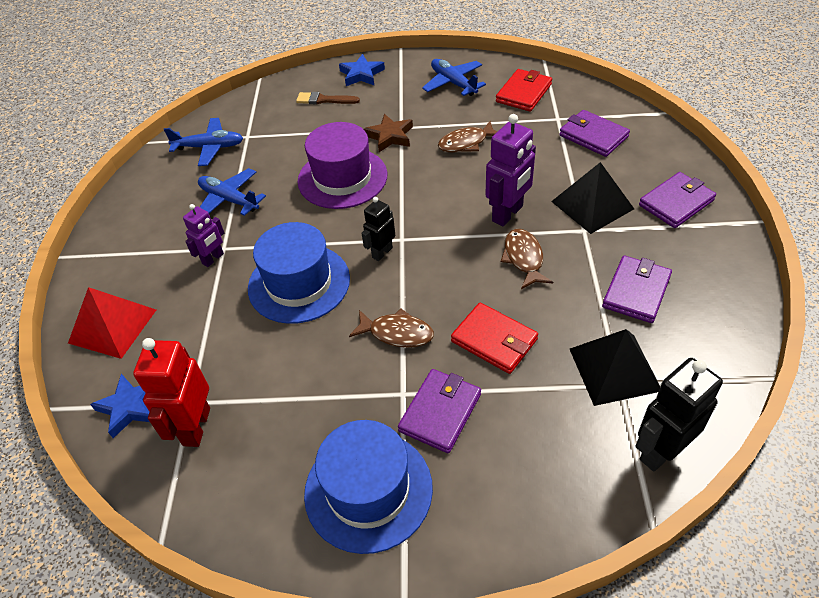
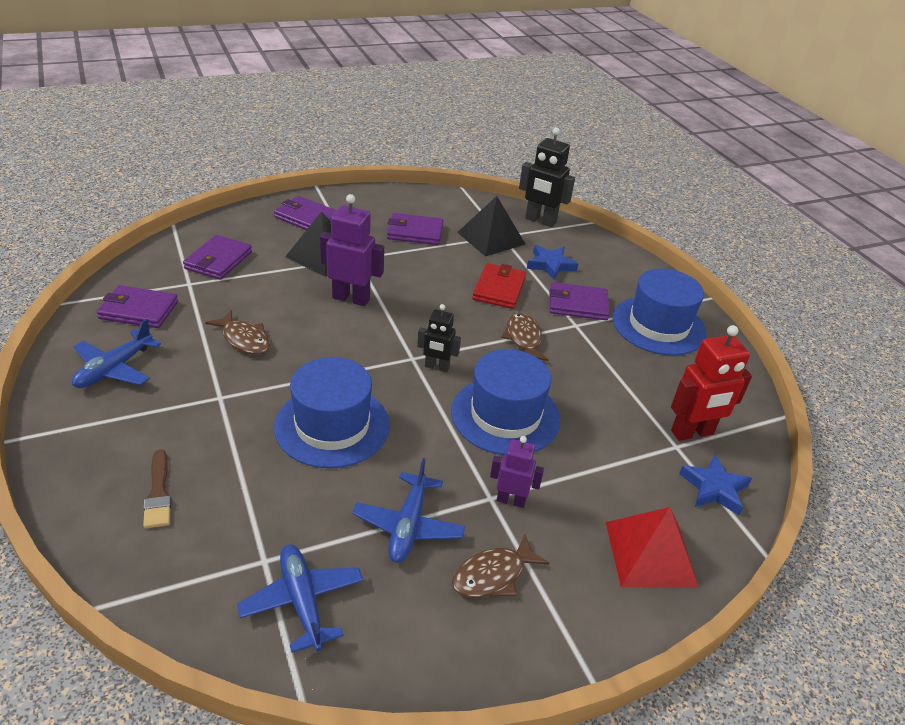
camera: 120 degrees left, 10 degrees down
purple hat [298,122,387,209] -> blue hat [274,357,390,468]
blue star [339,54,385,86] -> blue star moved to [527,245,578,280]
brown star [363,114,413,152] -> none
red wallet [496,69,552,112] -> purple wallet [97,285,178,328]
brown fish [501,229,553,289] -> brown fish moved to [452,534,549,598]

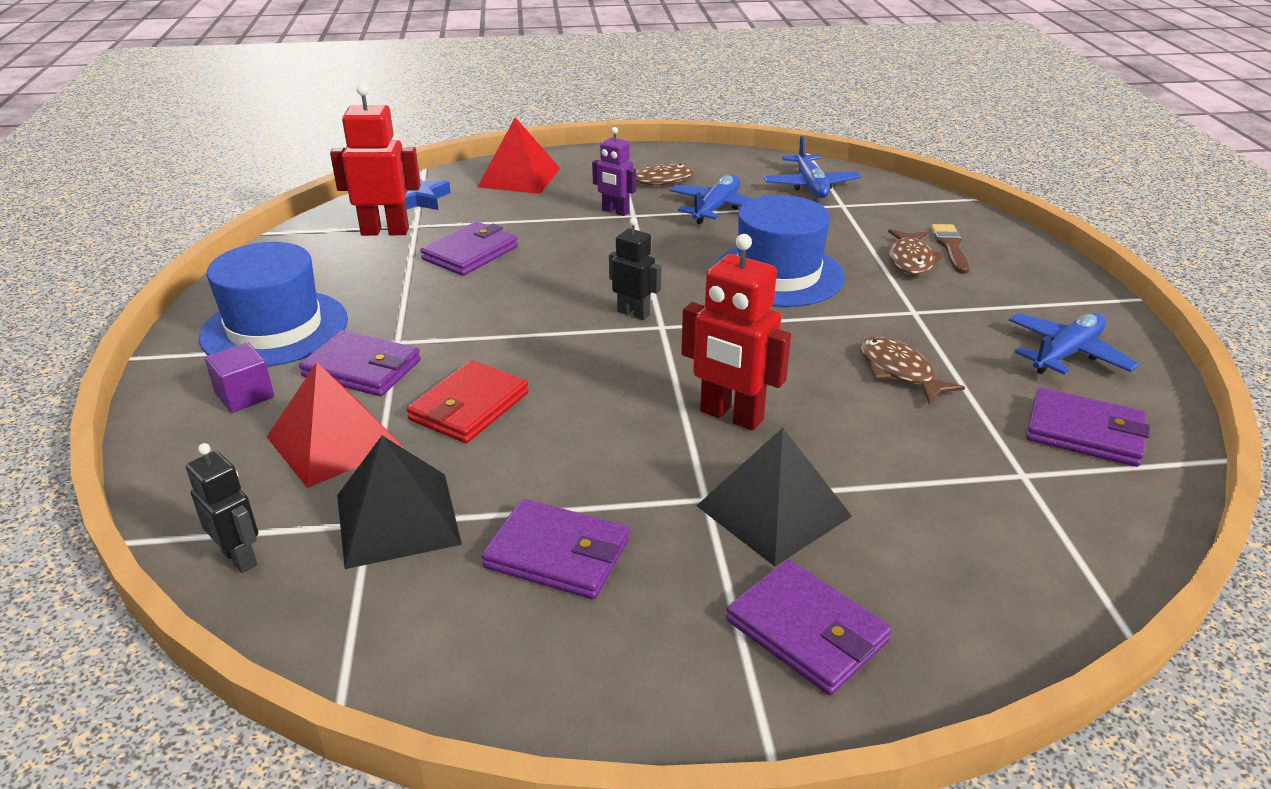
camera: 160 degrees left, 5 degrees down
purple wallet [183,235,252,280] -> purple wallet moved to [420,221,518,276]
purple robot [320,194,384,306] -> red robot [681,234,791,431]
blue hat [451,349,561,455] -> none
brown fish [501,312,549,361] -> brown fish moved to [888,229,944,276]
black robot [519,127,575,227] -> black robot [186,443,258,573], size x0.61
blue star [527,245,578,280] -> red pyramid [267,362,403,488]
none -> purple cube [205,342,274,413]

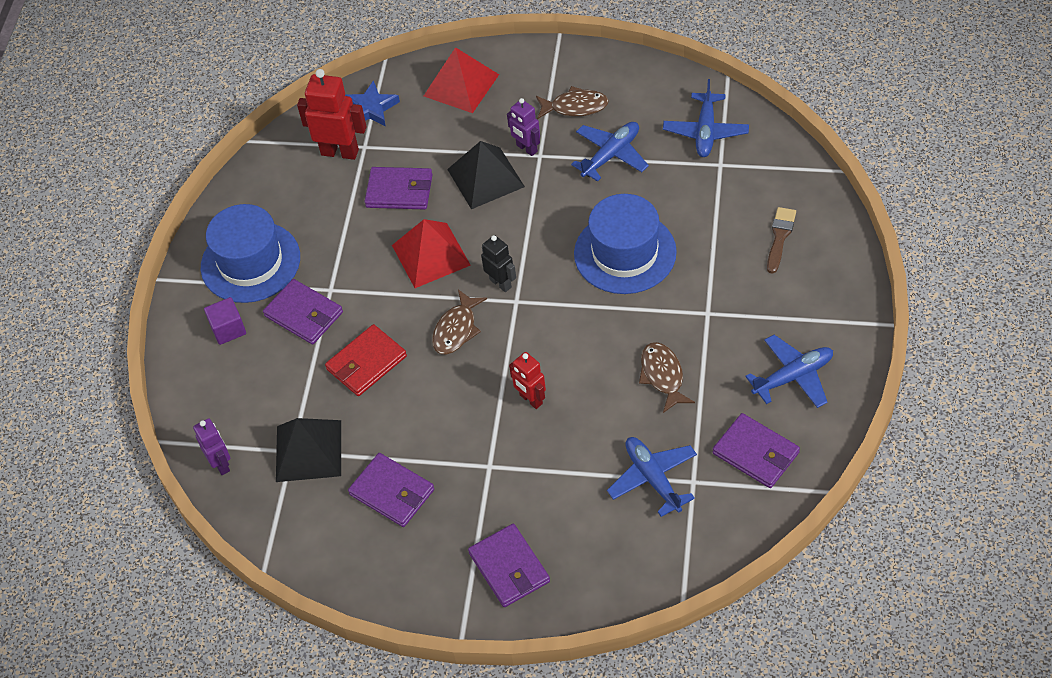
camera: 20 degrees right, 20 degrees up
black robot [186,443,258,573] -> purple robot [193,418,230,475]
red pyramid [267,362,403,488] -> red pyramid moved to [392,219,471,288]
purple wallet [420,221,518,276] -> purple wallet turned 45 degrees clockwise [364,167,433,210]
red robot [681,234,791,431] -> red robot [509,352,546,409], size x0.61
black pyramid [697,428,852,566] -> black pyramid moved to [447,141,525,209]
brown fish [888,229,944,276] -> brown fish moved to [432,289,487,355]
none -> blue plane [607,437,697,517]

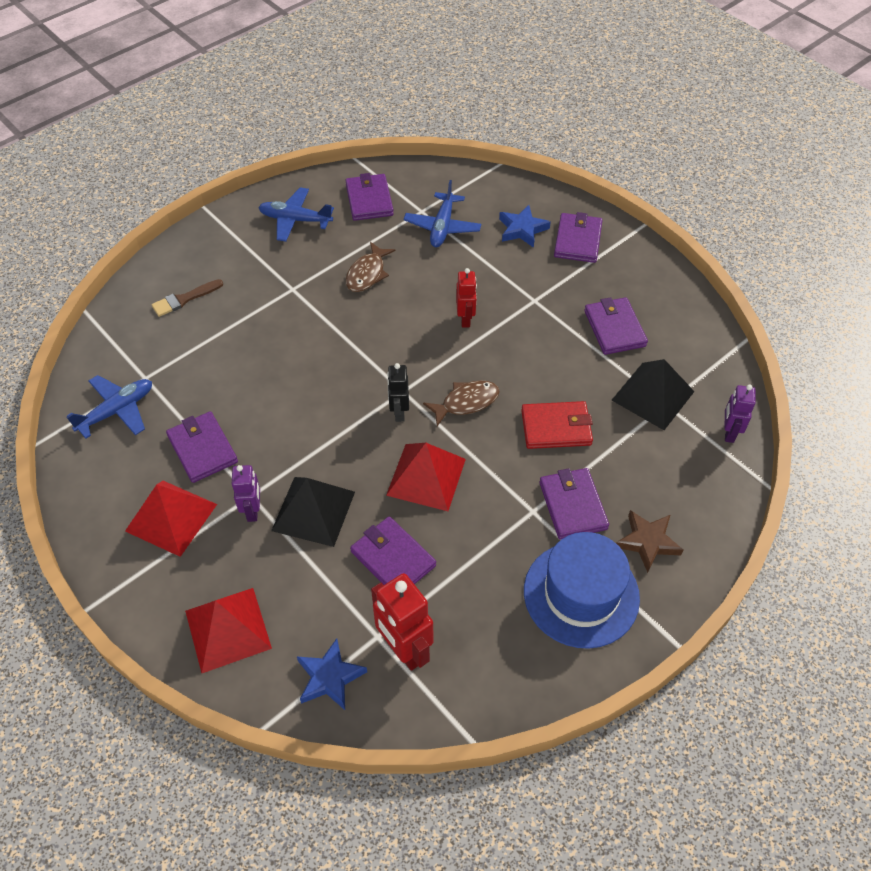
camera: 145 degrees left, 0 degrees up
purple cube [204,297,246,345] -> brown star [616,510,683,573]
brown fish [536,86,609,119] -> red pyramid [125,481,217,557]
blue plane [571,122,649,181] -> purple wallet [166,411,238,483]
blue hat [574,194,677,294] -> none
none -> blue star [499,205,551,248]

